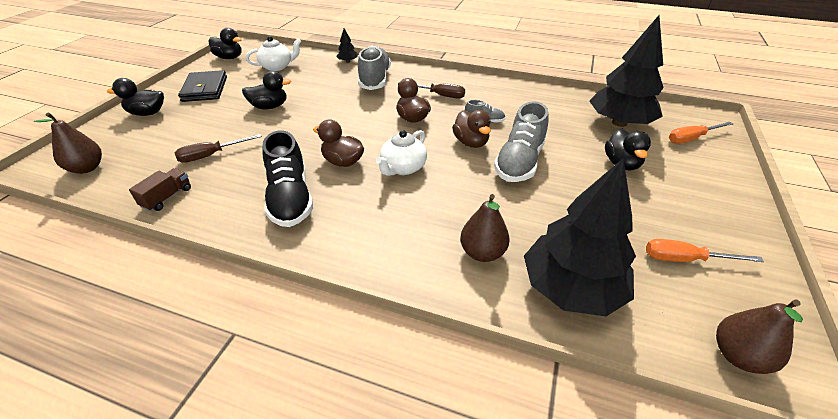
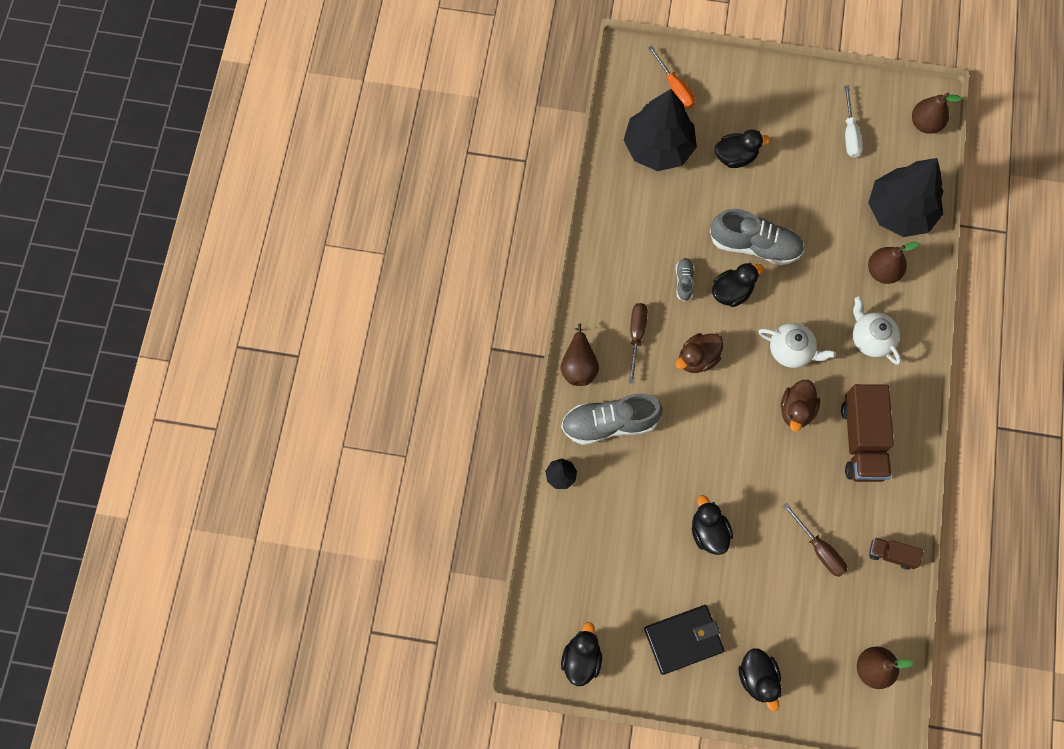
camera: 100 degrees left, 30 degrees up
white teapot [246,36,302,71] -> white teapot moved to [853,297,901,365]
black shoe [262,130,313,227] -> brown truck [841,384,894,482]
brown duck [452,110,491,148] -> black duck [712,263,764,307]
orange screwdriver [646,239,764,262] -> white screwdriver [844,85,863,158]
none -> brown pear [561,323,599,386]

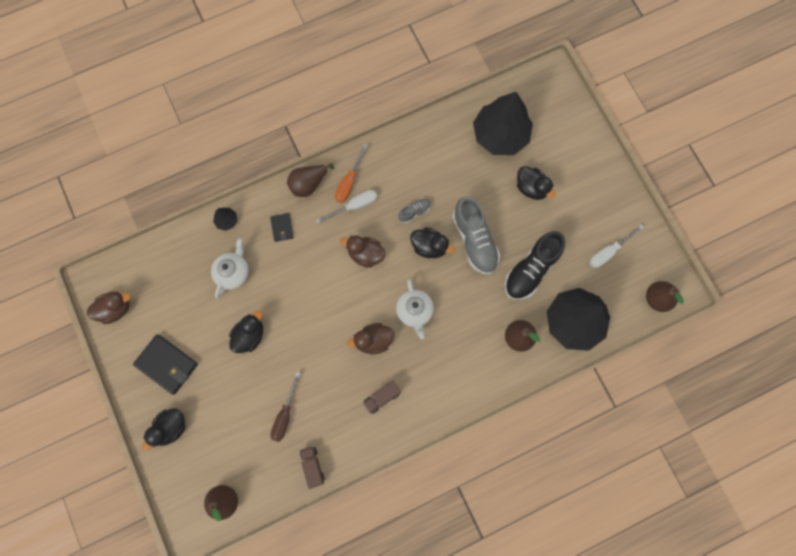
camera: 55 degrees right, 5 degrees up
grey shoe [561,393,662,445] -> black wallet [270,213,294,242]
black duck [561,622,602,686] -> brown duck [87,292,130,324]
brown screwdriver [629,303,648,384] -> white screwdriver [316,190,377,224]
orange screwdriver [648,46,696,109] -> orange screwdriver moved to [335,144,368,203]
brown truck [841,384,894,482] -> brown truck [363,381,401,414], size x0.50
white teapot [853,297,901,365] -> white teapot moved to [211,238,249,298]
none -> black shoe [505,231,565,300]

